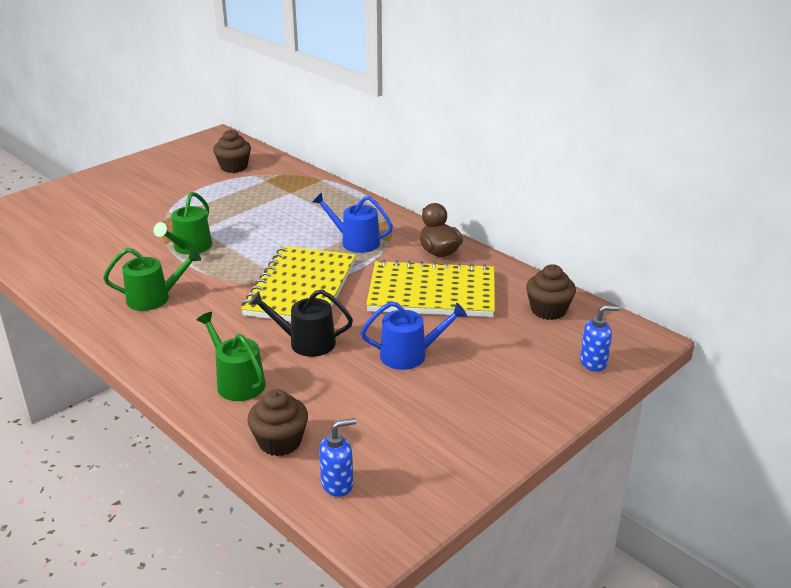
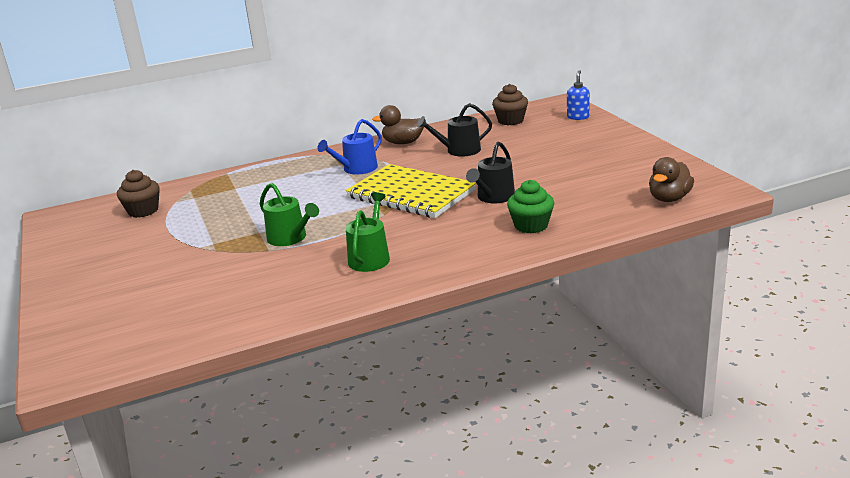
camera: 65 degrees left, 5 degrees down
green watering can [197,312,265,401] -> green cupcake [507,180,554,233]
brown cupcake [247,389,308,456] -> none
blue soap dispenser [319,418,356,497] -> brown duck [649,157,694,202]
blue watering can [361,301,467,370] -> none
yellow notebook [366,259,495,317] -> black watering can [417,103,492,157]

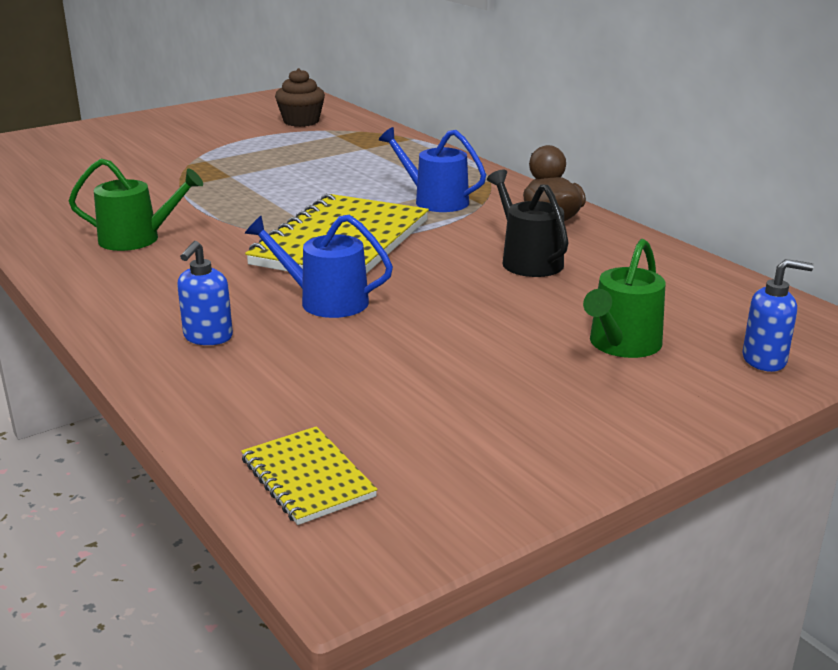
camera: 75 degrees right, 0 degrees up
green watering can [260,183,319,246] -> green watering can moved to [583,239,665,358]
black watering can [466,142,515,203] -> blue watering can [245,215,393,318]
brown cupcake [492,84,528,125] -> none
green cupcake [507,180,554,233] -> blue soap dispenser [177,241,233,345]
brown duck [649,157,694,202] -> yellow notebook [241,426,378,525]

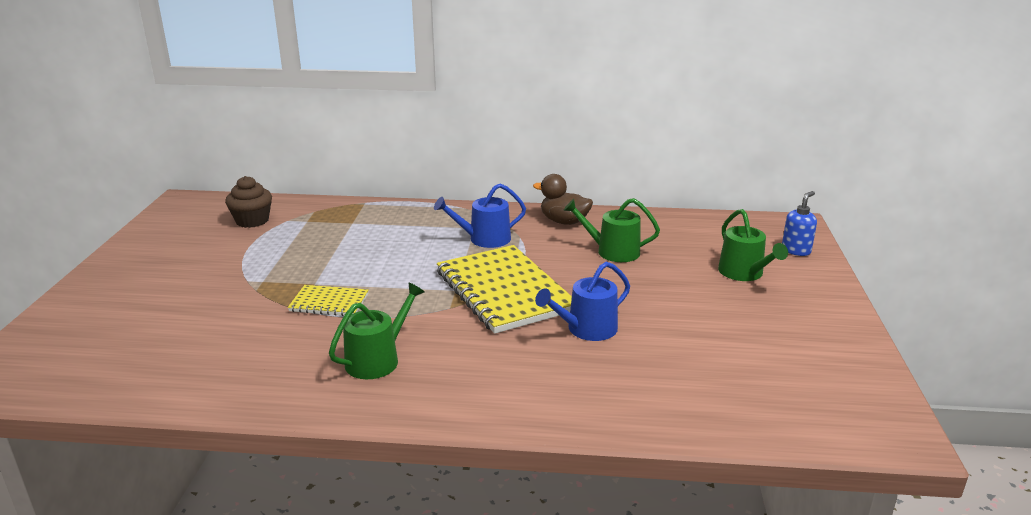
camera: 50 degrees left, 0 degrees up
blue soap dispenser [177,241,233,345] -> none
yellow notebook [241,426,378,525] -> yellow notebook moved to [288,285,368,316]
black watering can [487,170,568,277] -> green watering can [563,198,660,262]

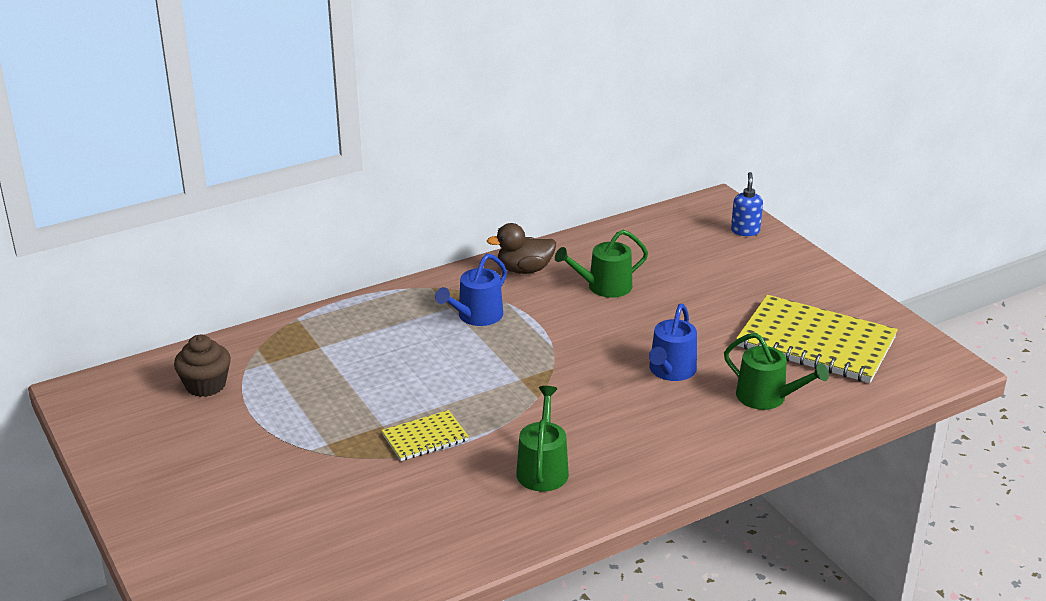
camera: 35 degrees left, 5 degrees up
yellow notebook [437,245,572,334] -> yellow notebook moved to [736,295,898,383]
green watering can [718,209,788,281] -> green watering can moved to [724,333,829,410]

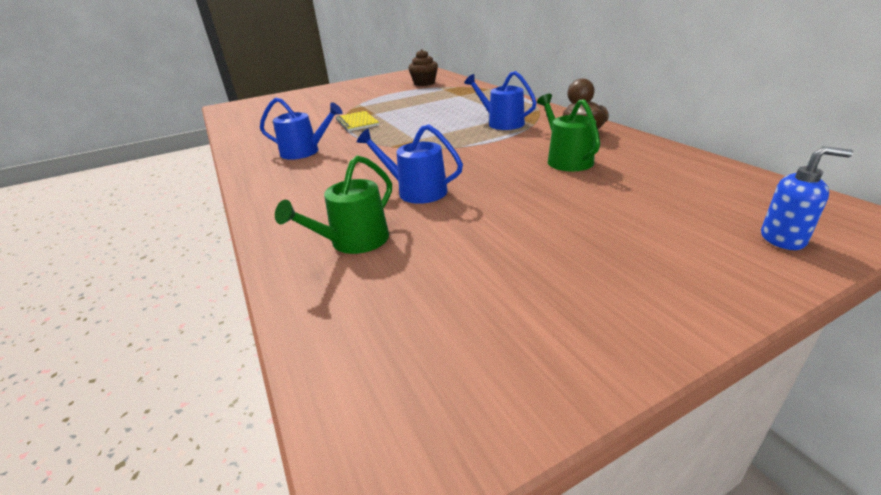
camera: 95 degrees right, 0 degrees up
green watering can [516,386,569,492] -> blue watering can [260,97,343,160]
yellow notebook [736,295,898,383] -> none

